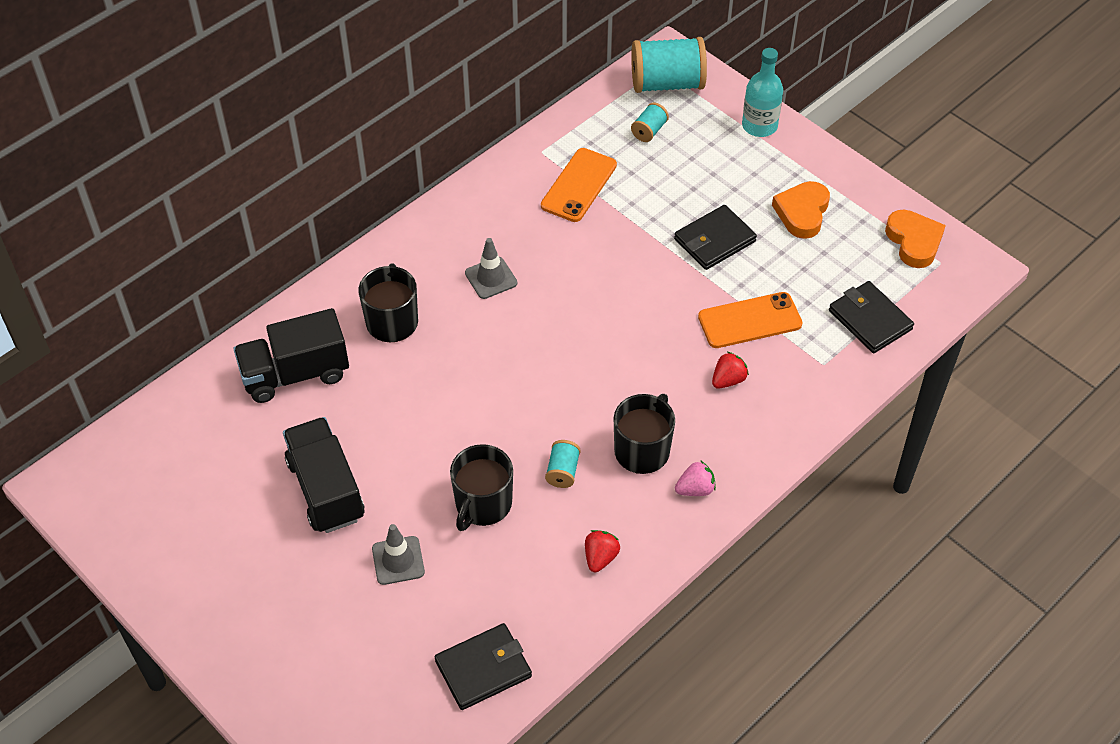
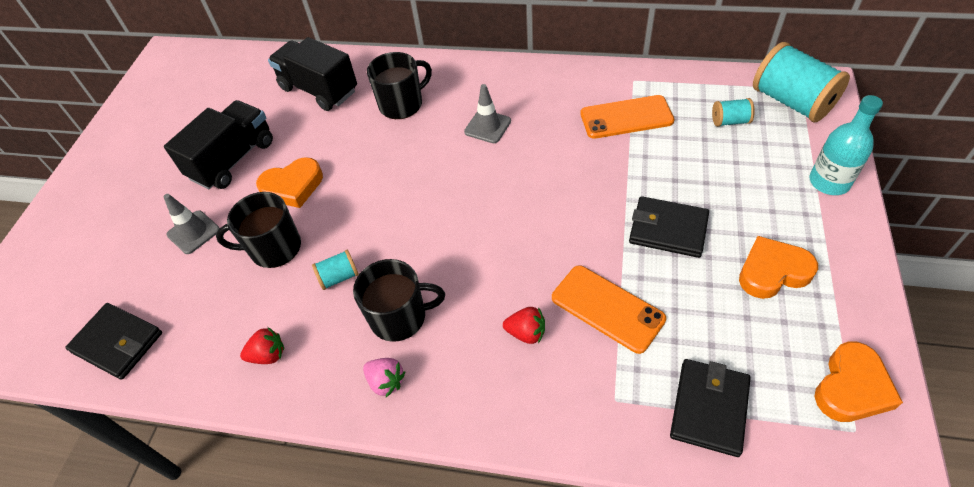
camera: 60 degrees right, 0 degrees up
none -> orange heart [256,157,323,208]

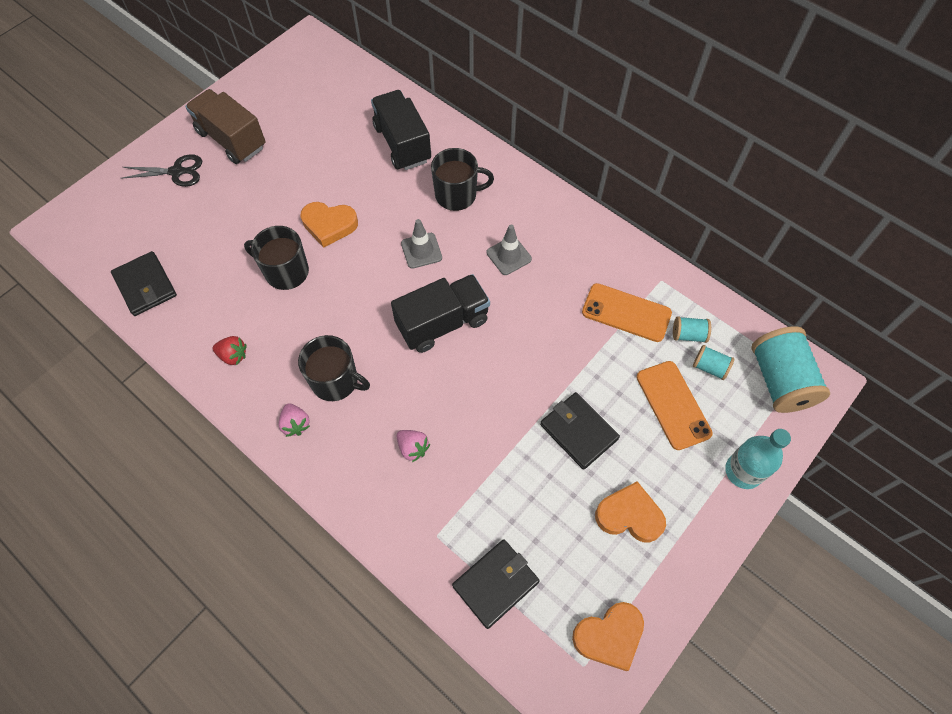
camera: 25 degrees right, 10 degrees up
black truck [164,100,273,189] -> black truck moved to [391,274,490,353]
grey traffic cone [164,194,220,254] -> grey traffic cone moved to [401,219,442,269]
turquoise spool [312,250,359,290] -> turquoise spool moved to [673,316,711,343]
red strawberry [503,307,545,344] -> pink strawberry [396,430,430,462]
orange phone [552,265,666,354] -> orange phone moved to [636,361,713,450]
none -> black scissors [121,154,202,187]
none -> brown truck [185,89,266,164]

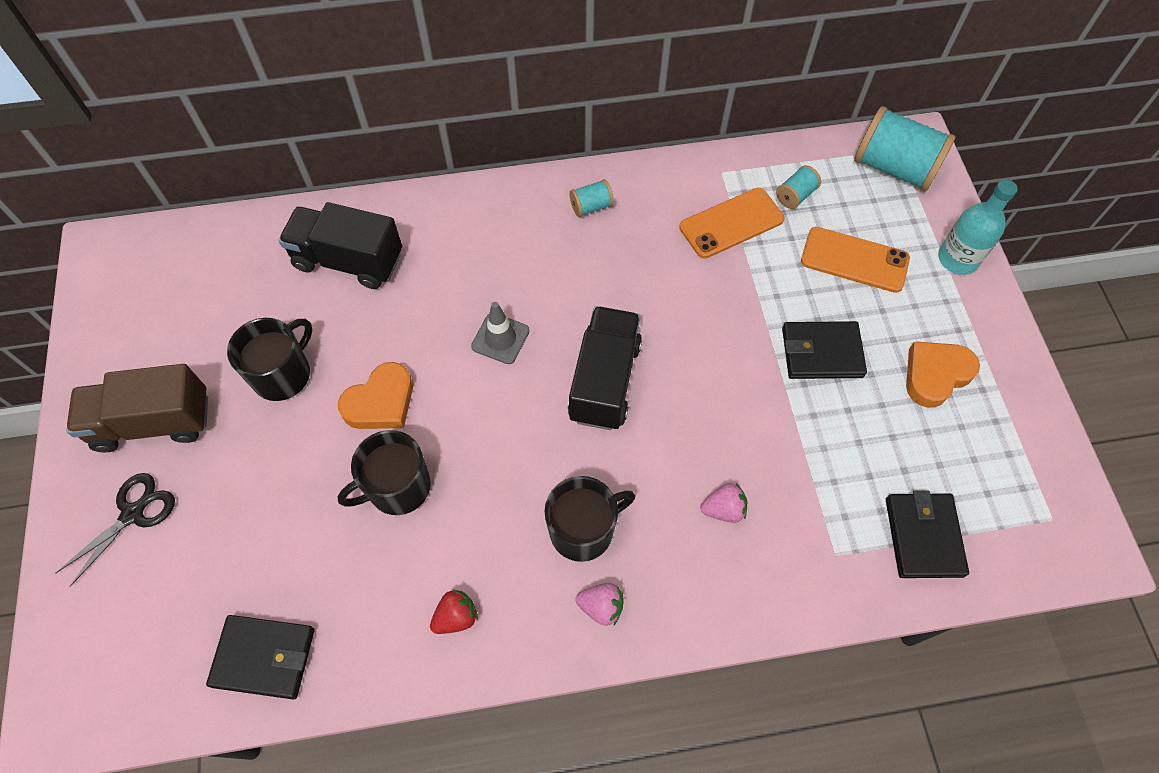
camera: 50 degrees left, 0 degrees up
black mug [431,148,494,211] -> black mug moved to [227,318,312,401]
grey traffic cone [487,225,532,275] -> none
orange heart [572,602,644,671] -> none
turquoise spool [693,345,734,380] -> turquoise spool moved to [569,179,614,217]

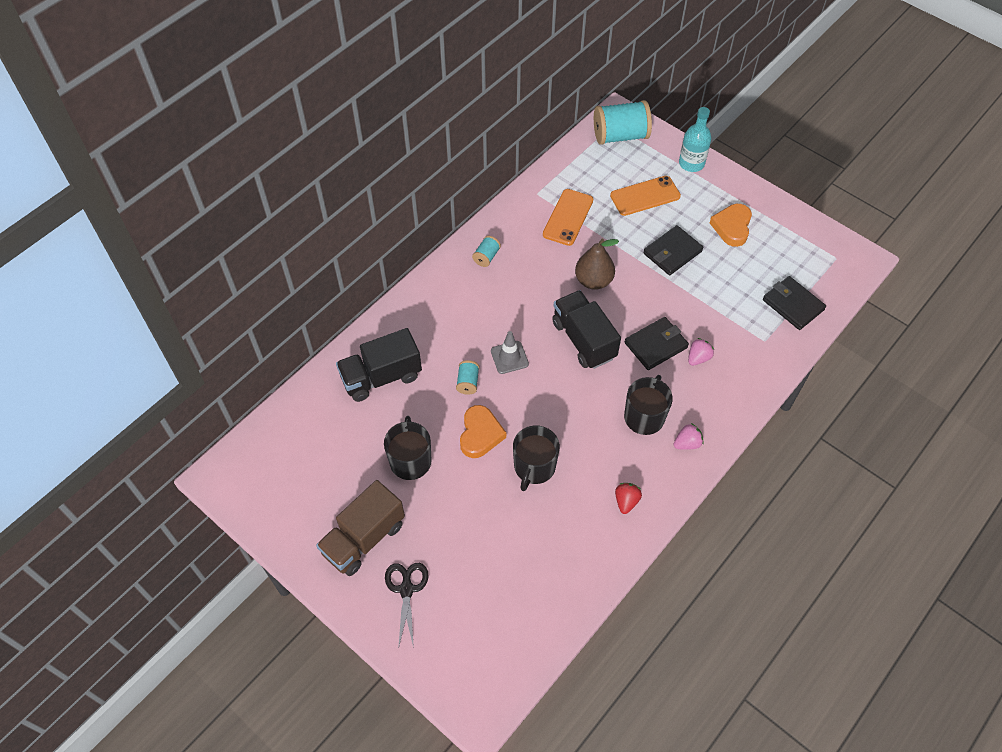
camera: 40 degrees left, 5 degrees down
black wallet [206,615,314,700] -> black wallet moved to [625,317,689,370]
turquoise spool [776,165,821,209] -> turquoise spool moved to [456,360,480,395]
none -> brown pear [575,239,619,290]

